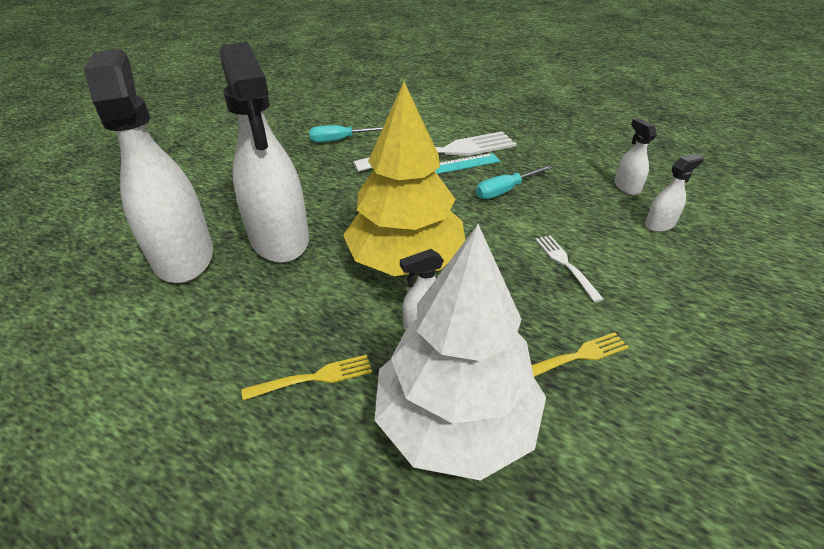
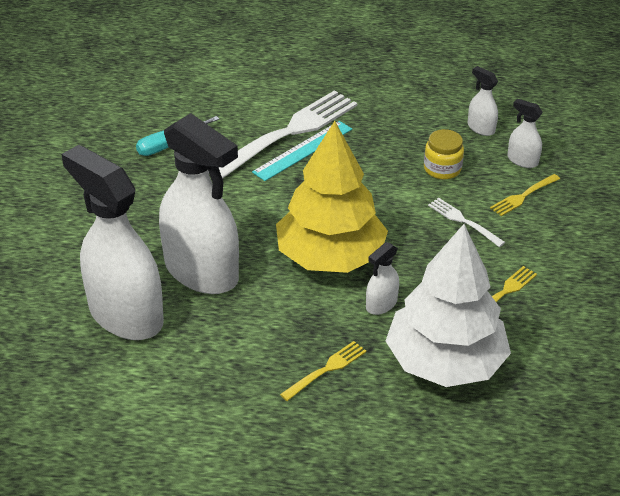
camera: 25 degrees left, 0 degrees up
turquoise screwdriver [476,165,552,199] -> none
white spray bottle [645,154,704,232] -> white spray bottle turned 90 degrees counterclockwise [507,99,543,168]
none -> yellow jar [424,129,464,179]
none -> yellow fork [490,174,560,216]

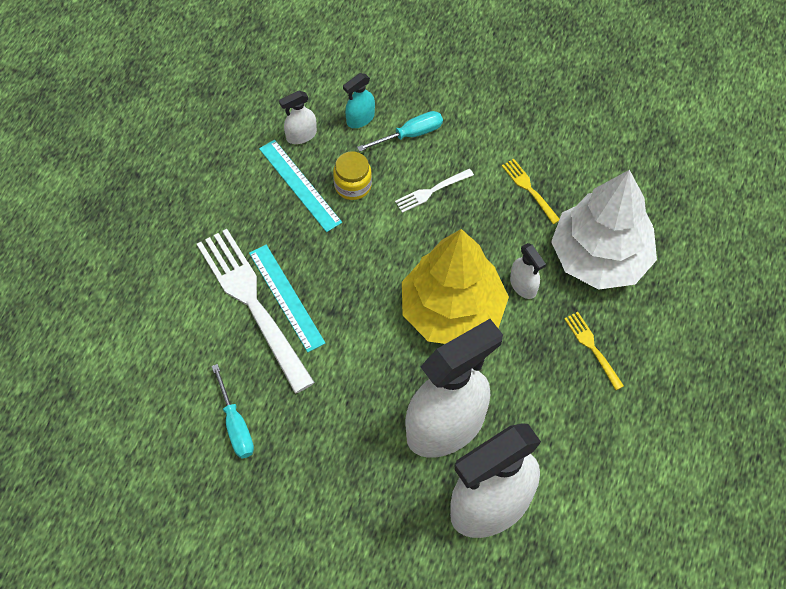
camera: 75 degrees left, 20 degrees up
yellow fork [490,174,560,216] -> turquoise screwdriver [357,111,443,152]
white spray bottle [507,99,543,168] -> turquoise spray bottle [343,73,375,128]
none -> turquoise ruler [259,140,342,232]

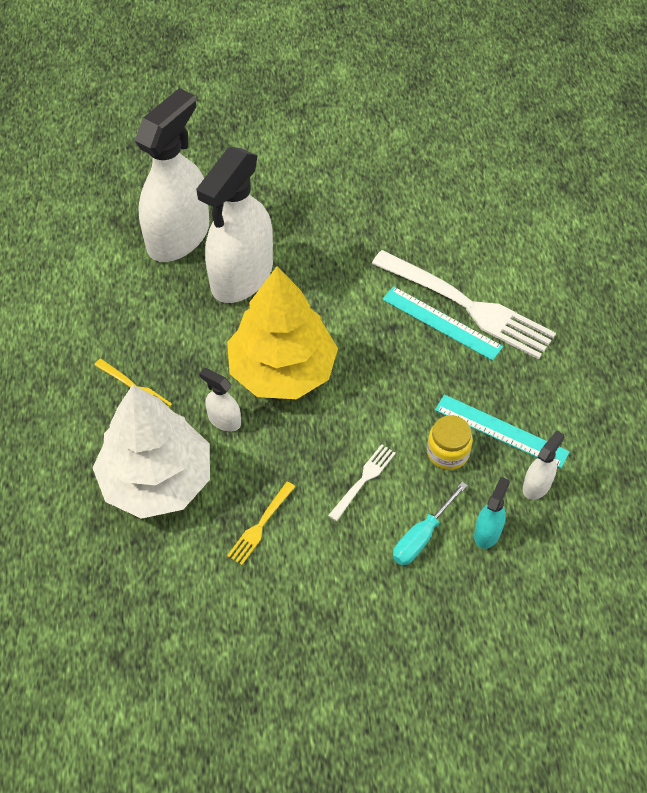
camera: 155 degrees right, 5 degrees down
turquoise screwdriver [212,364,254,458] -> none
yellow fork [502,159,559,224] -> yellow fork turned 90 degrees clockwise [227,482,295,565]

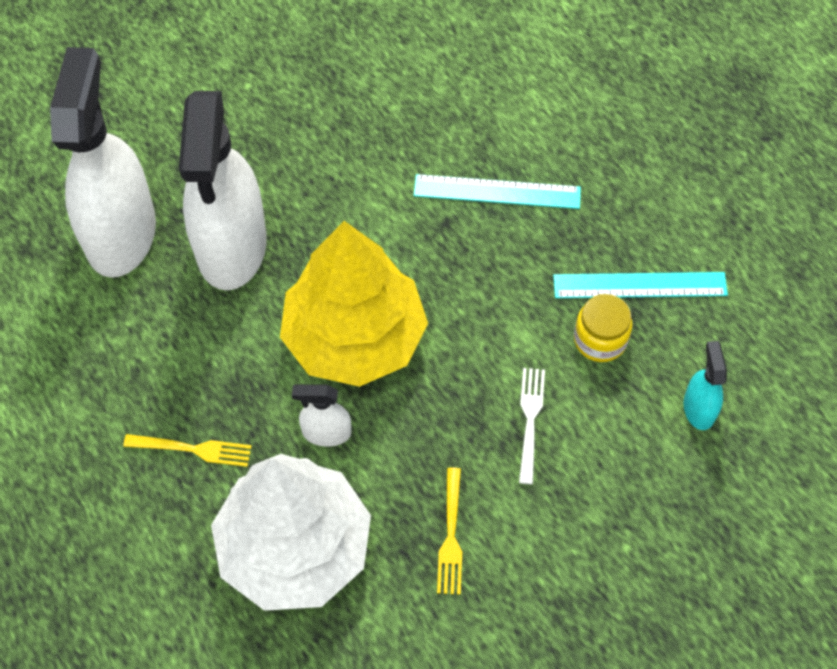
camera: 30 degrees left, 5 degrees up
white fork [372,250,556,359] -> none
turquoise screwdriver [393,482,468,565] -> none
white spray bottle [523,430,564,500] -> none

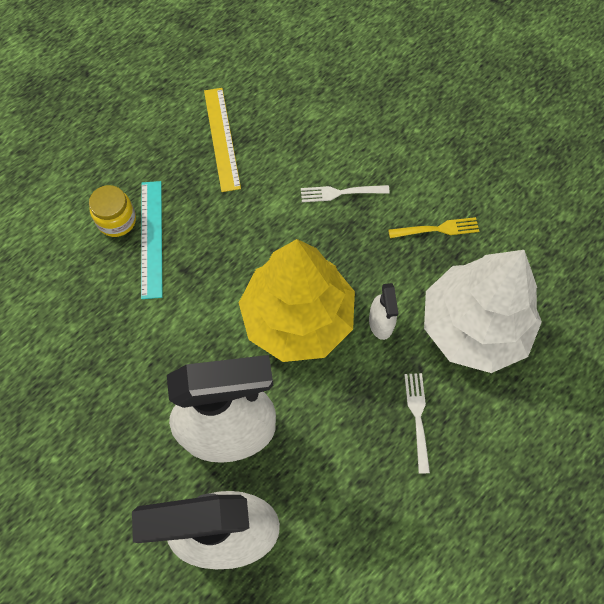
camera: 100 degrees left, 5 degrees up
yellow fork [123,434,252,467] -> white fork [404,373,430,474]
turquoise ruler [553,272,728,298] -> yellow ruler [204,88,241,192]
yellow jar [574,294,633,362] -> yellow jar moved to [89,185,136,237]
turquoise spray bottle [683,341,727,430] -> none

